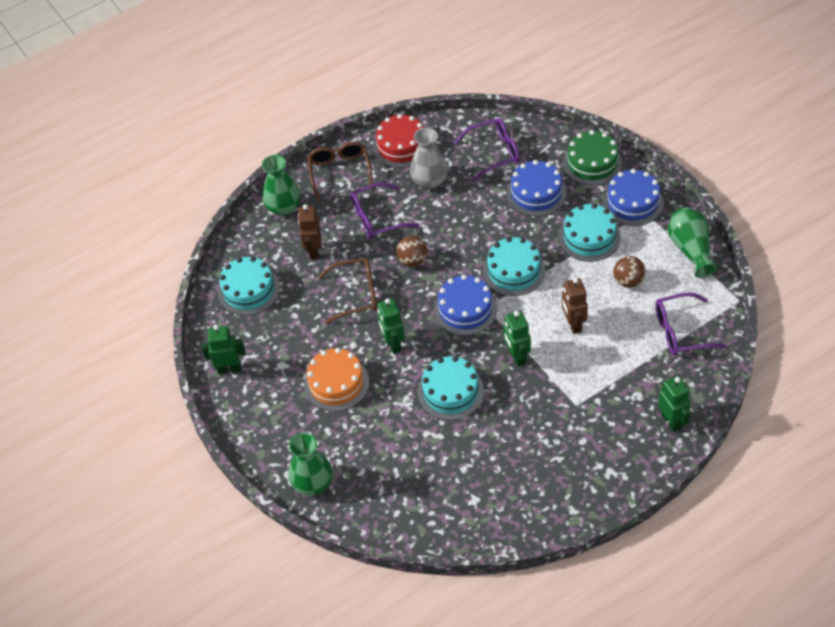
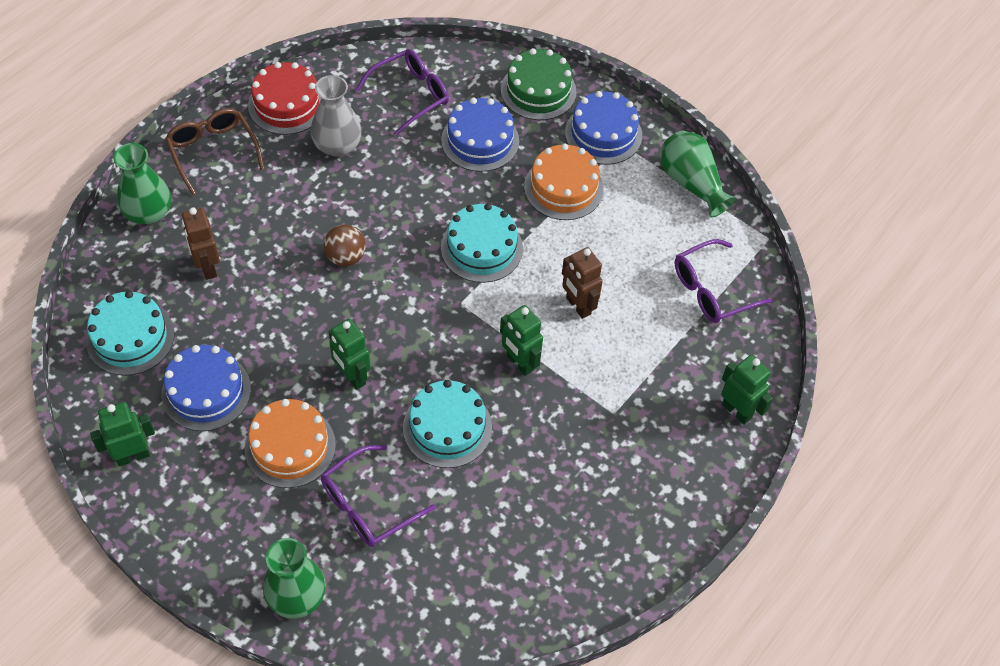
camera: 25 degrees left, 5 degrees up
brown glasses [318,258,377,324] -> none
purple glasses [351,182,419,239] -> purple glasses moved to [321,445,436,547]
blue cake [434,275,497,336] -> blue cake moved to [161,345,251,431]
turquoise cake [559,204,621,262] -> orange cake [524,143,604,220]
brown ball [613,256,646,288] -> none

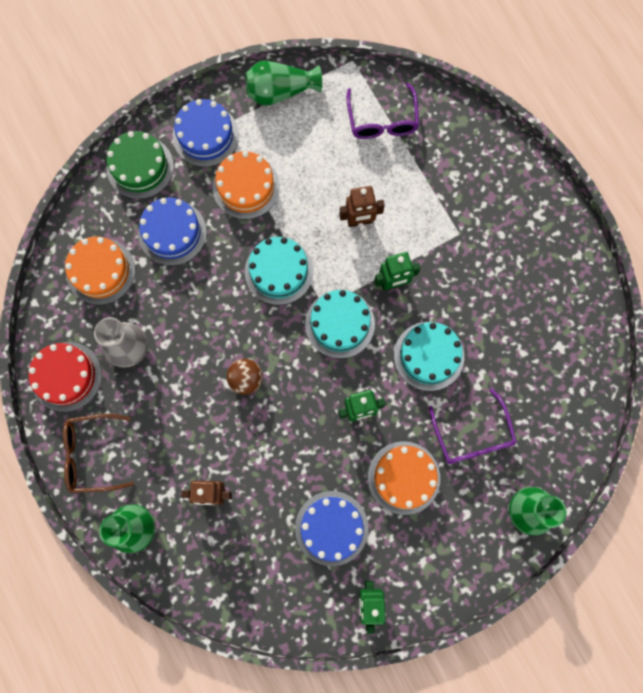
camera: 65 degrees left, 20 degrees up
turquoise cake [86,291,174,376] -> turquoise cake moved to [305,290,375,358]
purple glasses [355,49,449,136] -> orange cake [65,237,135,305]
green robot [721,355,773,425] -> none

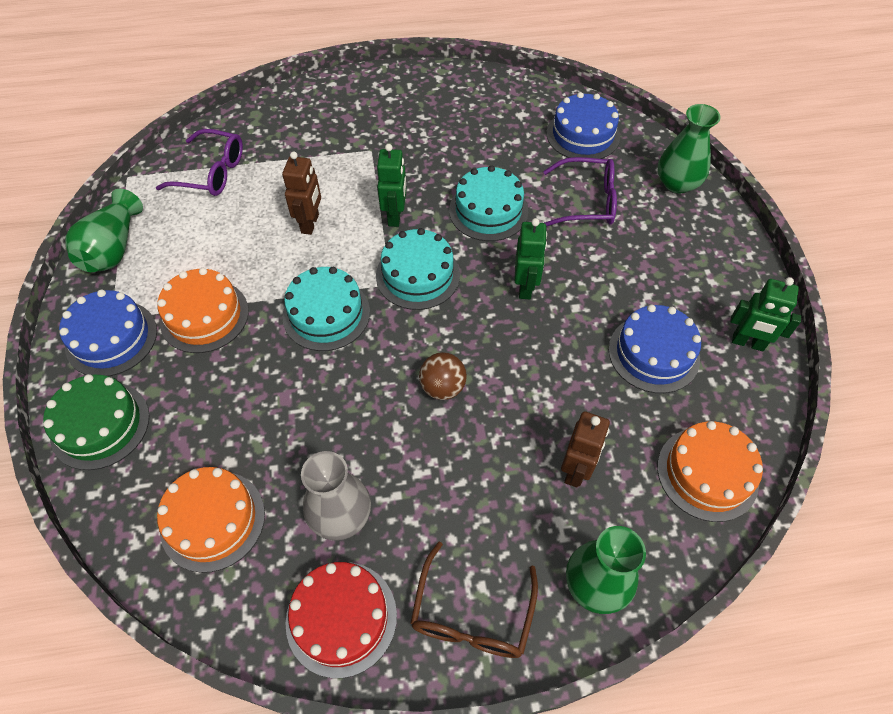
camera: 70 degrees left, 20 degrees down
blue cake [138,197,207,266] -> blue cake moved to [546,92,620,159]
orange cake [368,442,440,515] -> orange cake moved to [657,421,763,522]

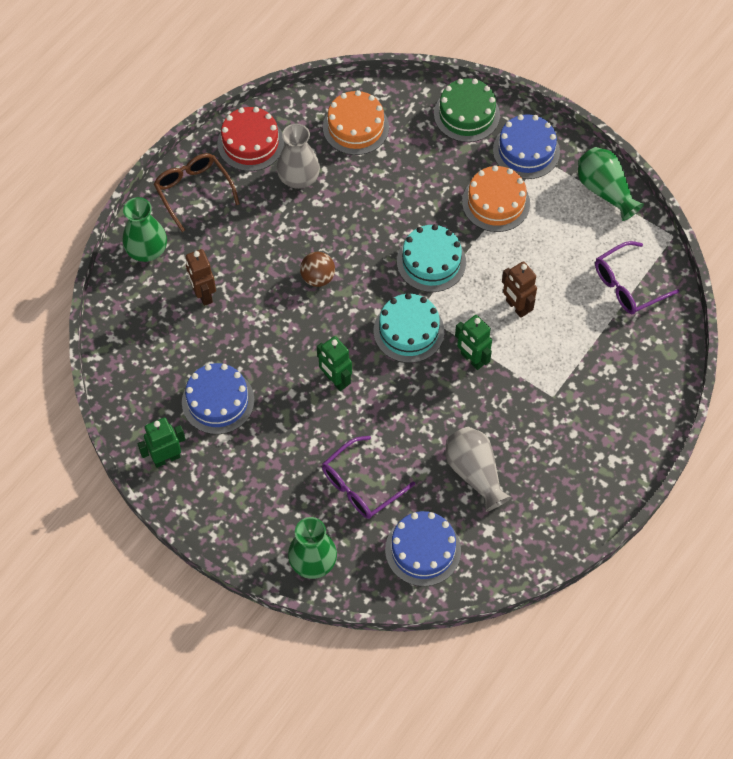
camera: 135 degrees right, 5 degrees up
turquoise cake [449,165,528,241] -> none
orange cake [657,421,763,522] -> none
none -> grey vase [445,427,511,512]

